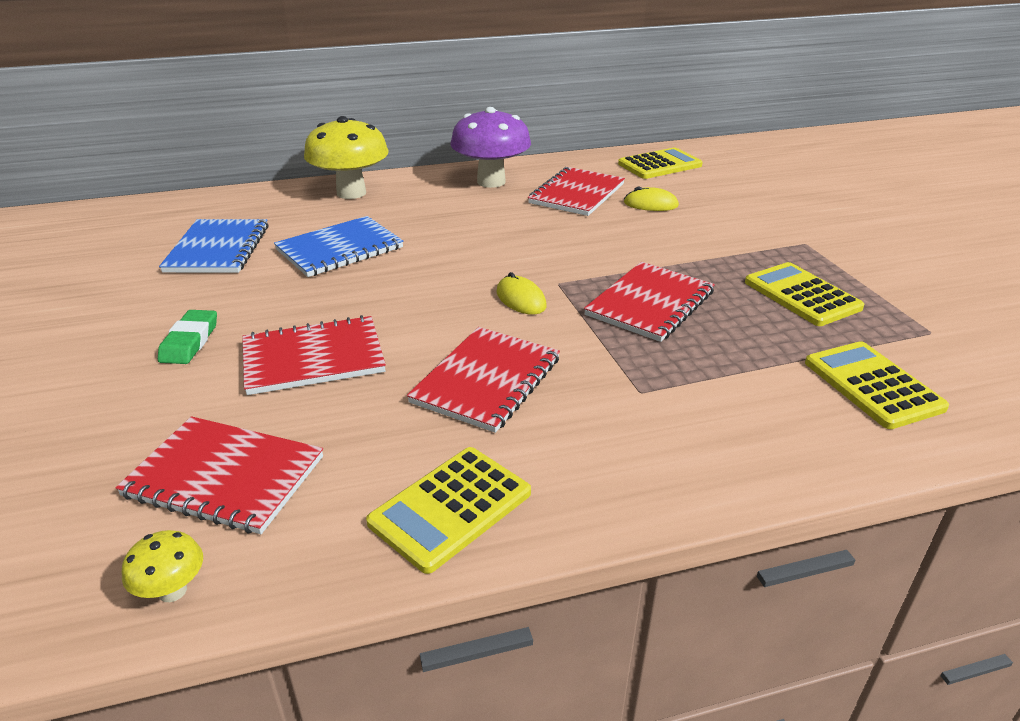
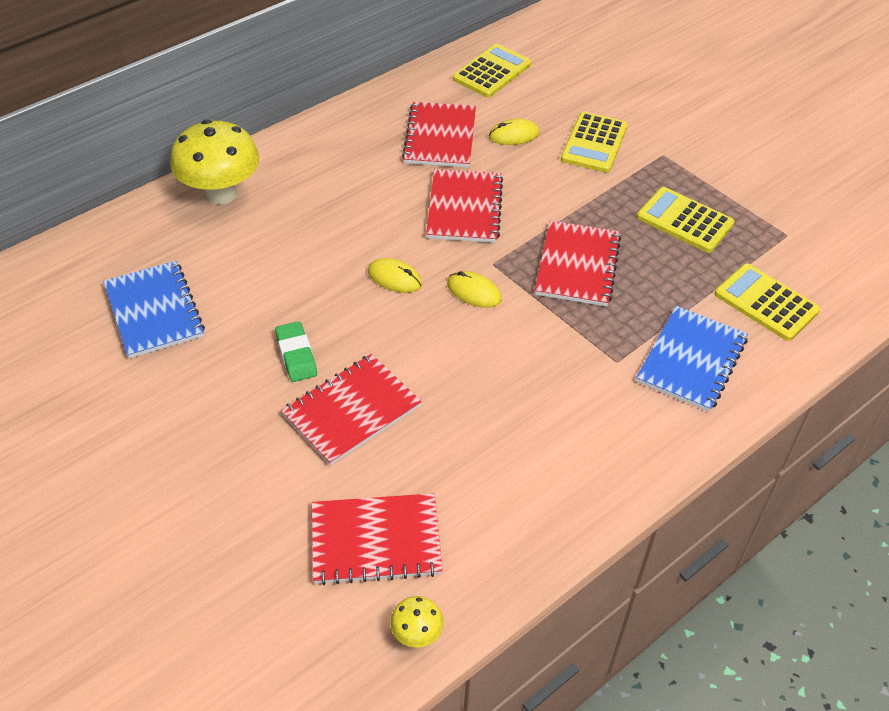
camera: 25 degrees left, 15 degrees up
green eraser [158,310,217,364] -> green eraser moved to [275,321,317,382]
blue notebook [274,216,404,277] -> blue notebook moved to [636,306,748,412]
yellow calculator [366,447,531,574] -> yellow calculator moved to [561,112,628,173]
red notebook [407,327,560,433] -> red notebook moved to [426,169,503,243]
purple mushroom [450,107,531,188] -> none
none -> yellow mouse [368,258,422,293]

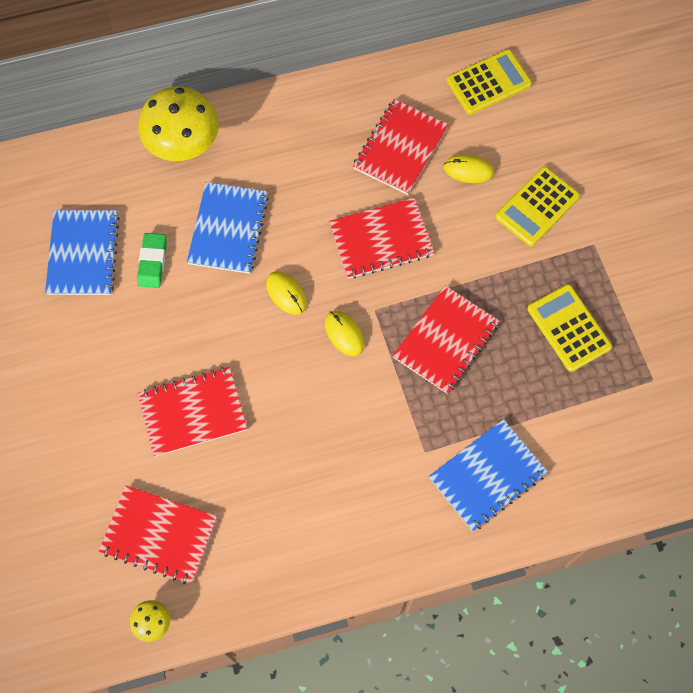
camera: 25 degrees right, 20 degrees up
green eraser [275,321,317,382] -> green eraser moved to [137,233,167,288]
red notebook [426,169,503,243] -> red notebook turned 45 degrees clockwise [329,198,435,279]
yellow calculator [715,263,820,341] -> none
none -> blue notebook [187,182,269,274]

